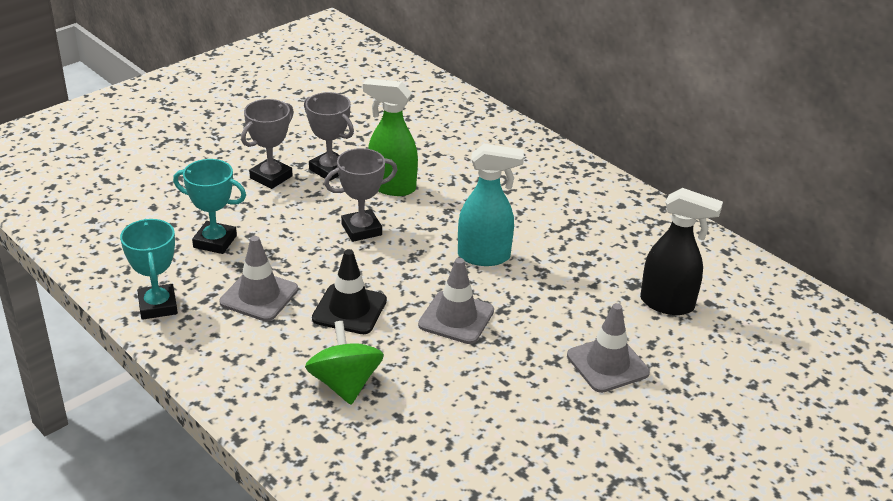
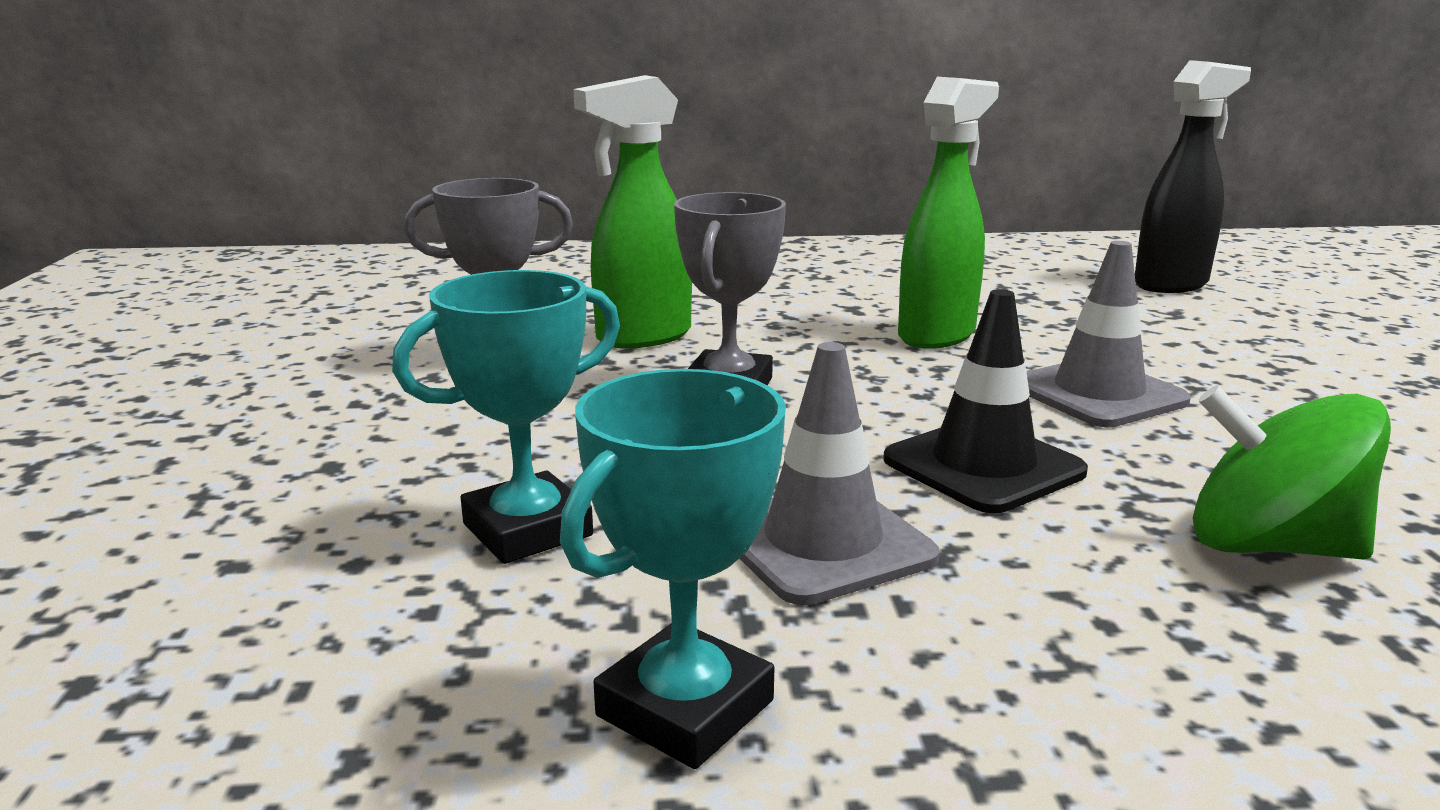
camera: 50 degrees left, 15 degrees down
turquoise trophy [120,219,178,320] -> turquoise trophy turned 75 degrees counterclockwise [560,369,786,769]
grey trophy [241,99,294,189] -> none
turquoise spray bottle [458,144,524,266] -> green spray bottle [898,77,999,349]
grey traffic cone [567,303,650,393] -> none

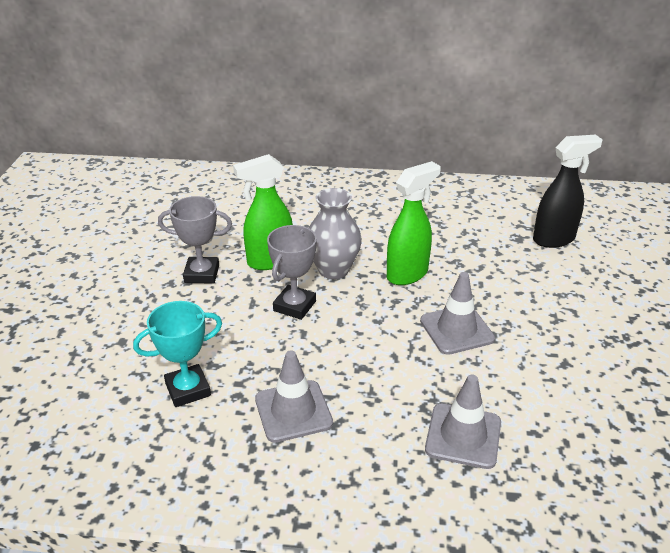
camera: 10 degrees right, 15 degrees up
turquoise trophy [560,369,786,769] -> none
black traffic cone [883,289,1088,513] -> none
green spinning top [1193,385,1391,560] -> grey traffic cone [425,375,501,469]
none -> grey vase [309,188,362,279]

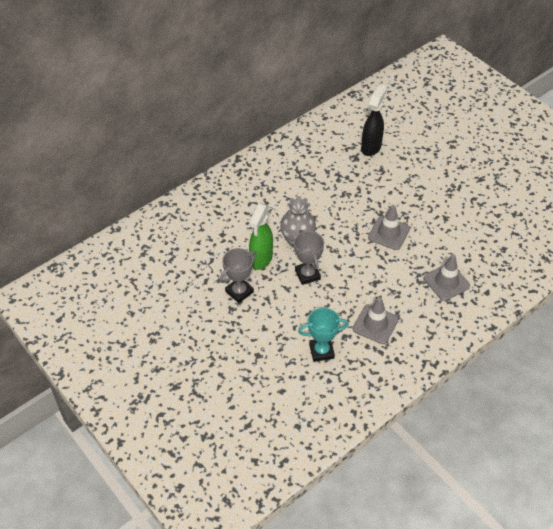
camera: 45 degrees left, 15 degrees up
turquoise trophy [133,301,222,407] -> turquoise trophy turned 60 degrees clockwise [298,308,349,362]
green spray bottle [387,161,441,285] -> none

